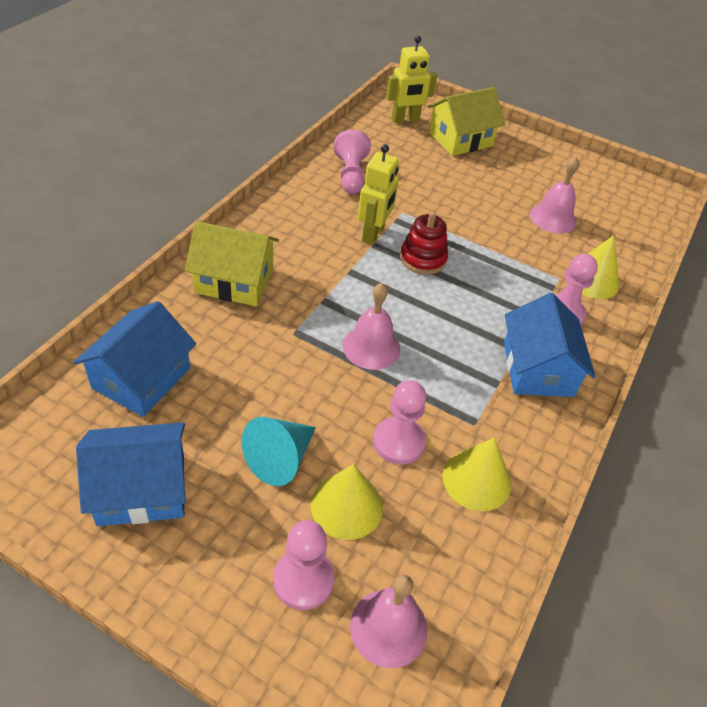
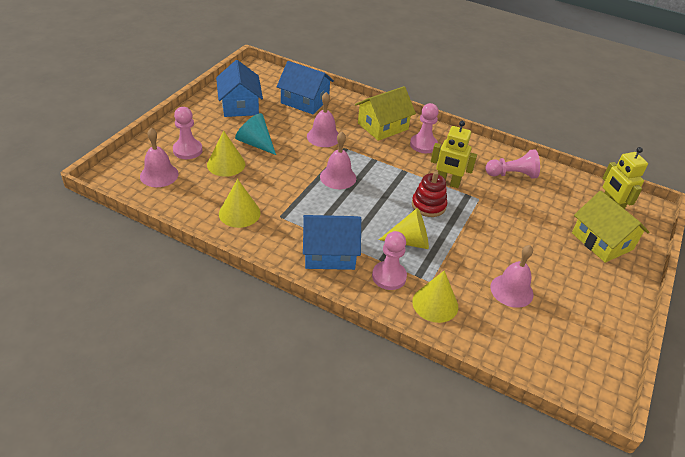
camera: 90 degrees right, 5 degrees down
yellow house [185,221,279,306] -> yellow house turned 45 degrees clockwise [355,86,416,141]
pink pawn [373,380,426,465] -> pink pawn moved to [410,103,439,153]
none -> pink bell [307,92,339,147]
none -> yellow cone [379,208,429,249]

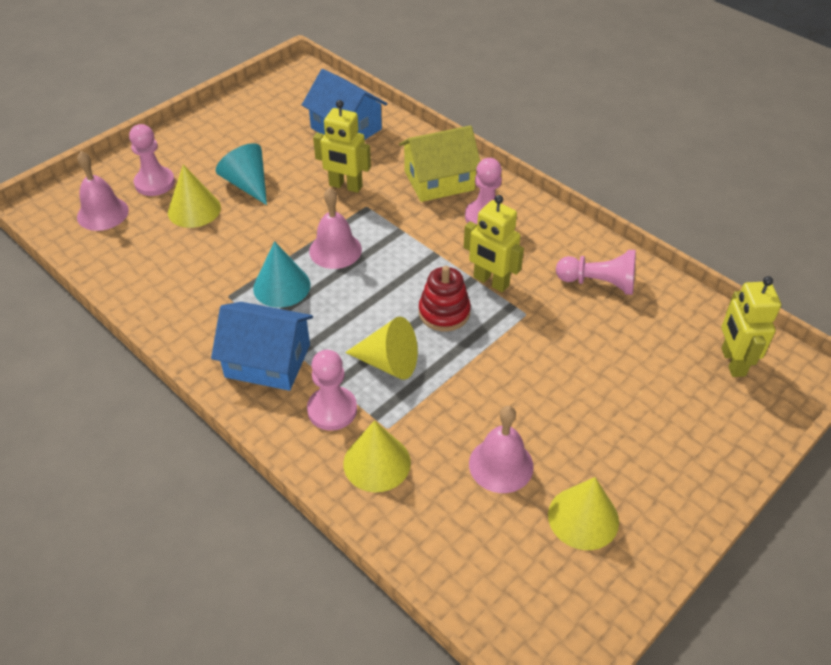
camera: 20 degrees right, 5 degrees up
blue house [216,60,263,117] -> none
yellow cone [219,179,261,228] -> yellow cone moved to [548,477,619,550]
pink bell [307,92,339,147] -> yellow robot [313,100,371,193]
yellow house [572,191,649,263] -> none
none -> turquoise cone [253,241,311,308]

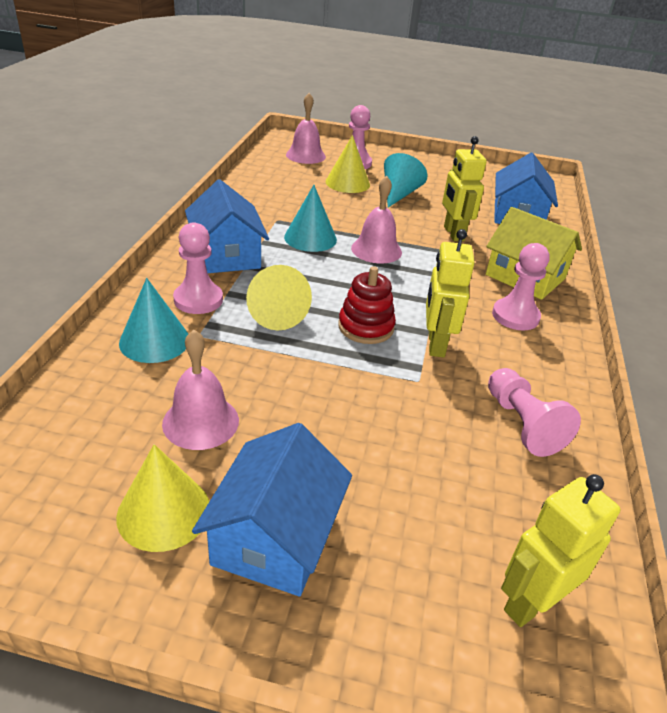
camera: 55 degrees right, 10 degrees down
yellow cone [343,420,411,492] -> turquoise cone [119,278,188,363]
none -> blue house [192,423,352,596]

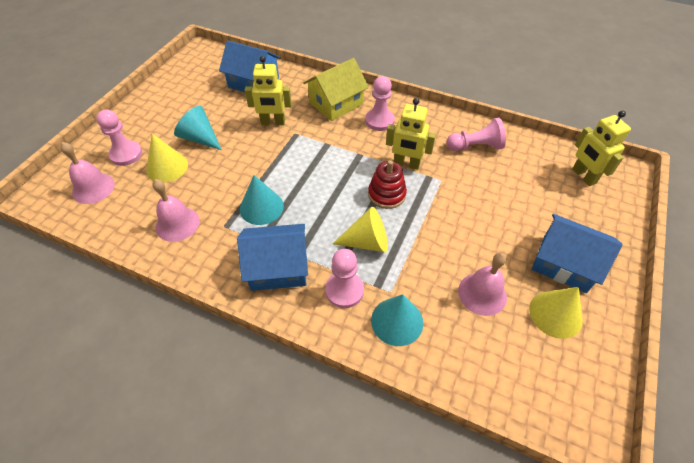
camera: 75 degrees left, 15 degrees up
pink bell [351,176,402,263] -> pink bell moved to [152,179,200,242]

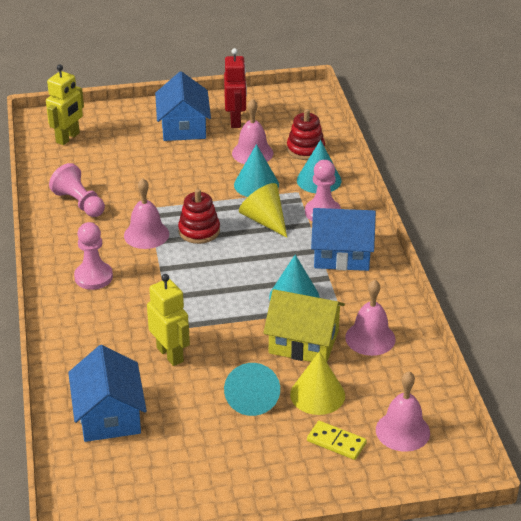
camera: 125 degrees left, 15 degrees down
pink pawn [96,109,142,166] -> yellow domino [307,421,367,460]
blue house [237,224,308,291] -> blue house turned 45 degrees counterclockwise [311,208,376,271]
yellow house [303,58,369,121] -> yellow house moved to [263,289,345,362]
yellow robot [386,98,436,170] -> pink bell [124,178,169,249]
yellow cone [529,287,583,339] -> red robot [224,48,247,128]
none -> turquoise cone [234,144,279,197]
none -> red stacking toy [287,109,325,160]

